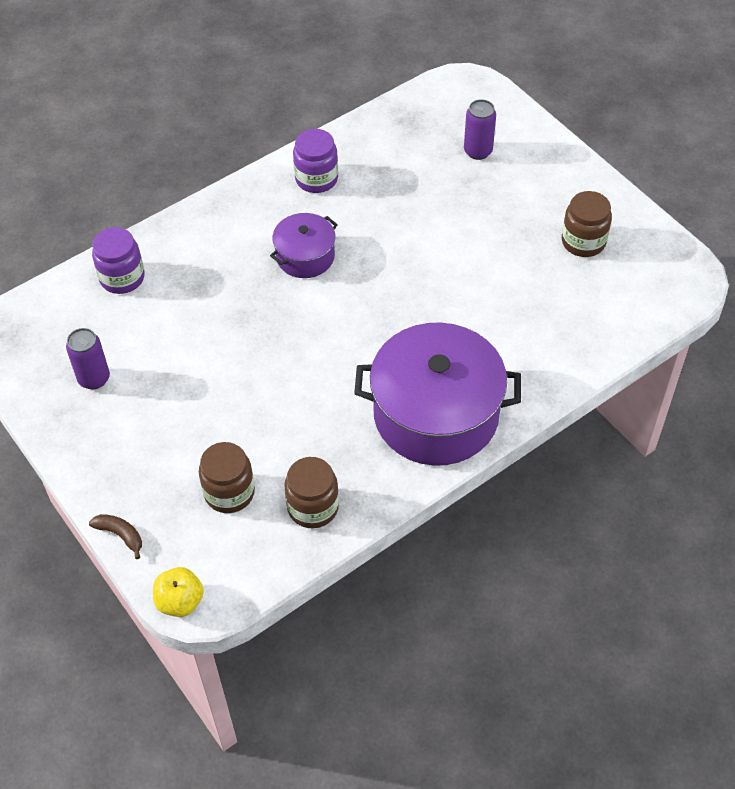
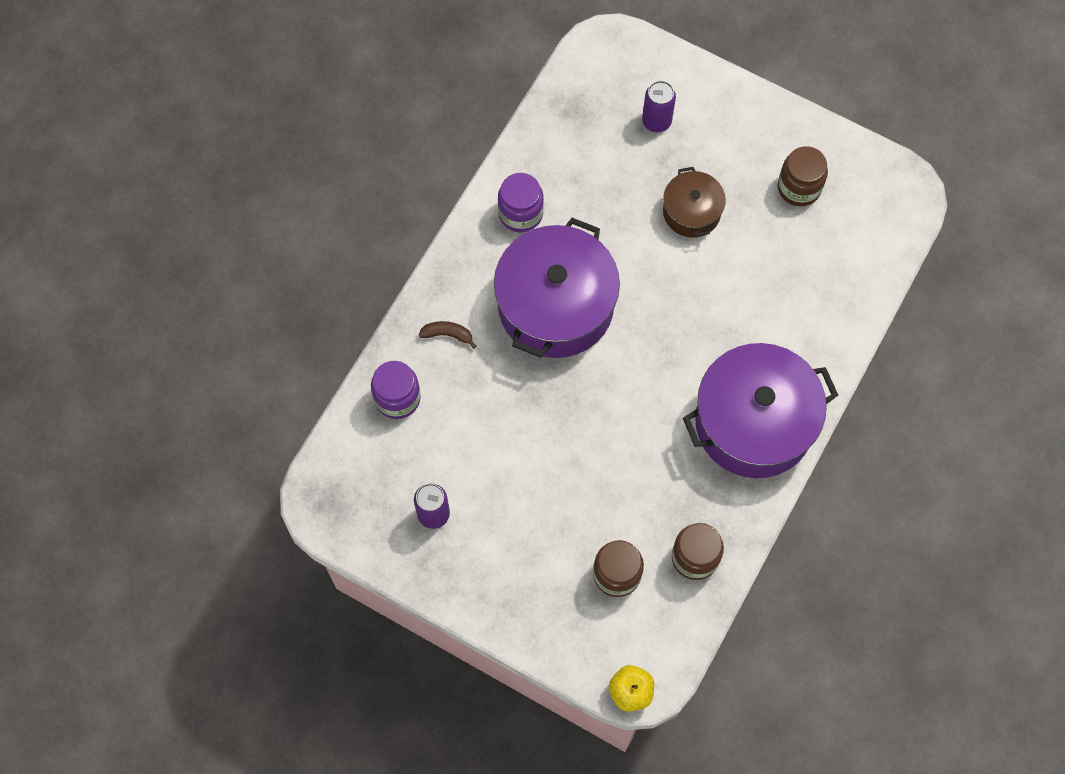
camera: 25 degrees left, 15 degrees up
brown banana [89,514,142,559] -> brown banana moved to [419,321,477,349]
purple pot [270,213,338,278] -> purple pot [494,218,620,358], size x1.95
none -> brown pot [663,167,726,238]

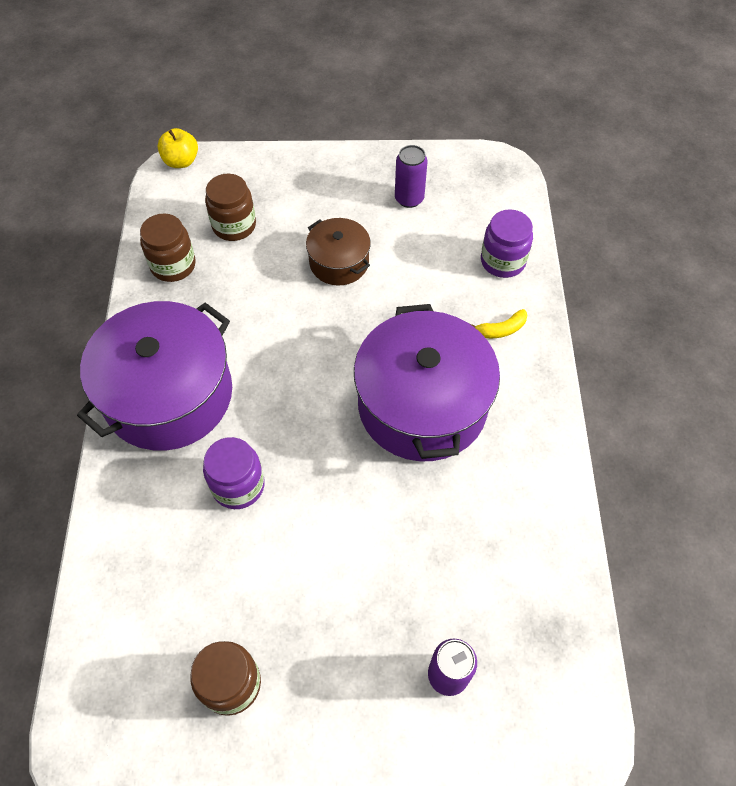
camera: 150 degrees right, 10 degrees down
brown banana [419,321,477,349] -> yellow banana [470,309,528,338]
purple jar [498,173,544,232] -> purple jar moved to [203,437,265,509]
brown pot [663,167,726,238] -> brown pot moved to [306,218,371,285]

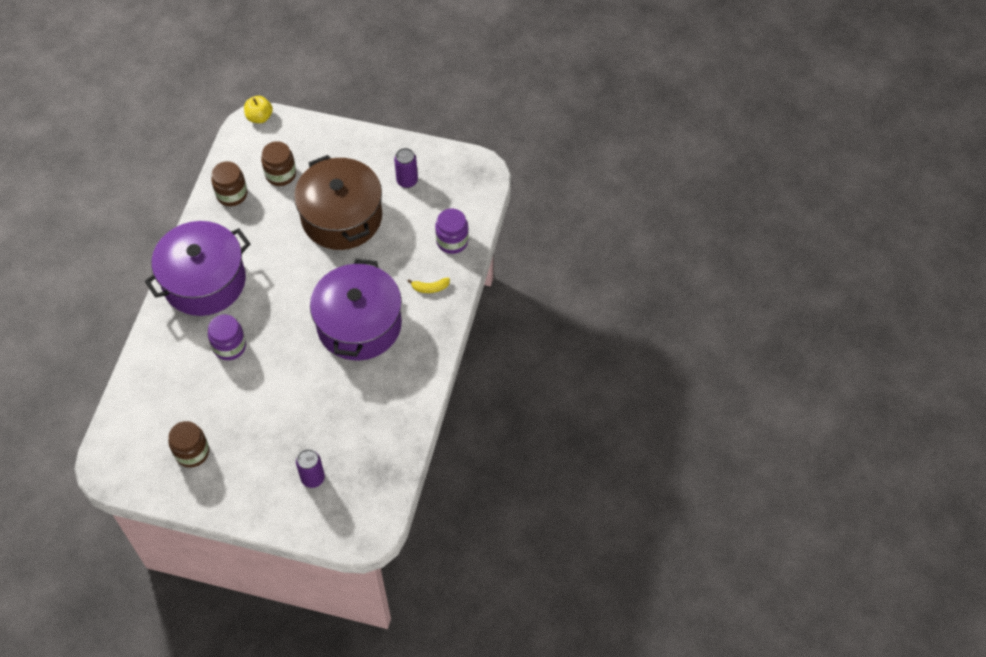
camera: 15 degrees right, 0 degrees up
brown pot [306,218,371,285] -> brown pot [294,155,382,250], size x1.95

